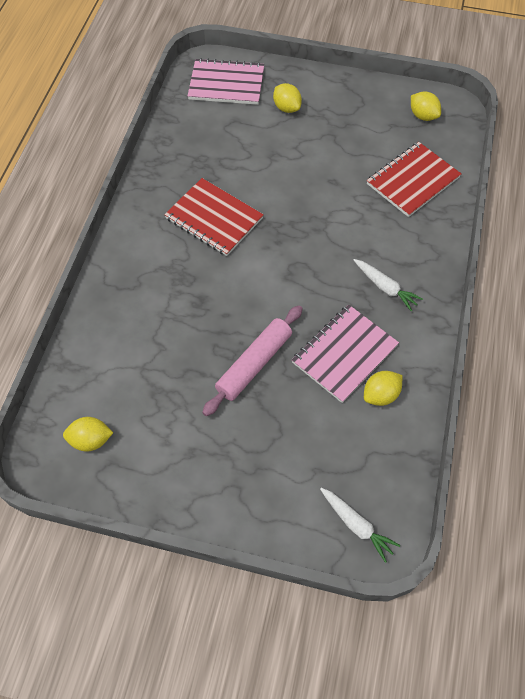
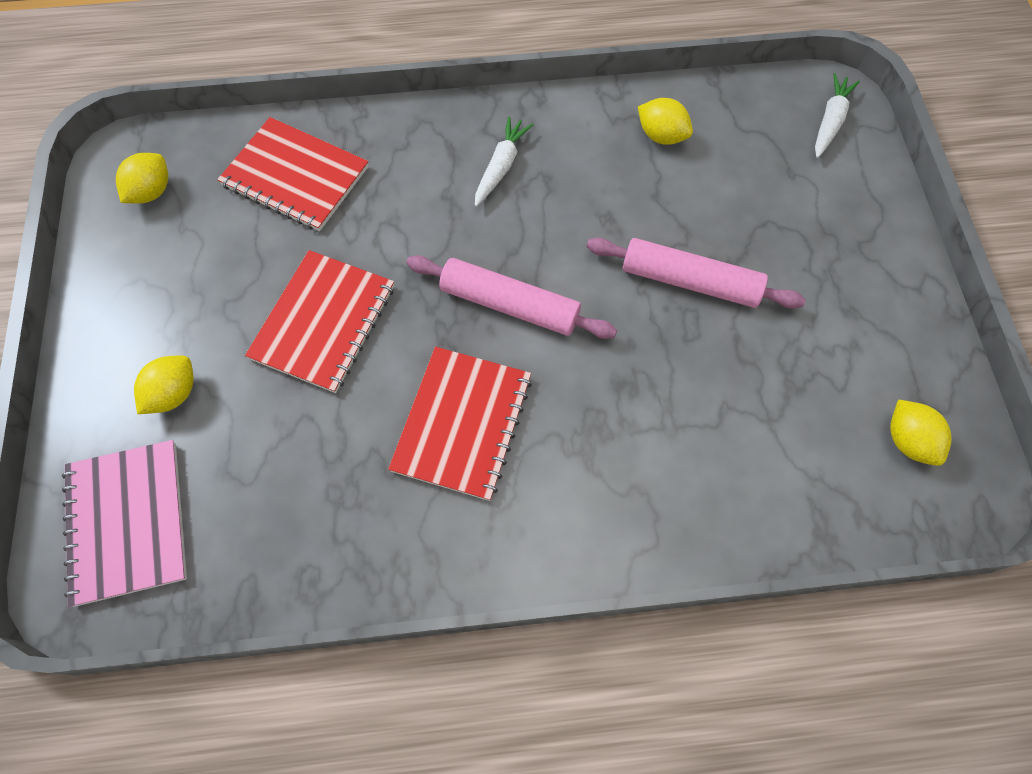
camera: 110 degrees left, 5 degrees up
pink notebook [292,304,399,403] -> none
none -> red notebook [245,250,394,393]
none -> pink rolling pin [406,255,617,339]

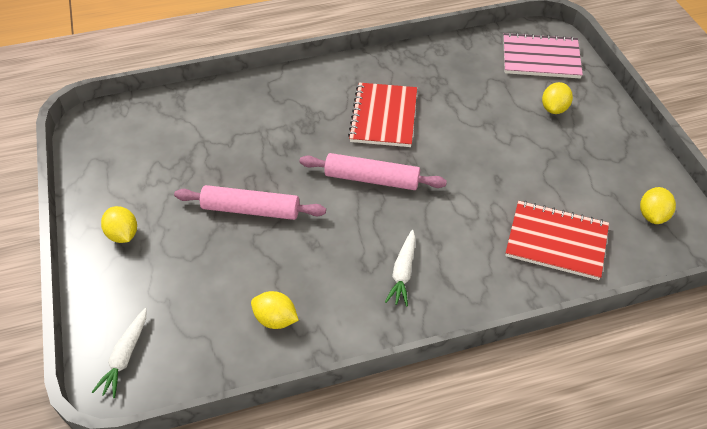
camera: 170 degrees right, 15 degrees down
pink notebook [62,440,187,607] -> pink notebook turned 60 degrees counterclockwise [503,32,583,79]
red notebook [245,250,394,393] -> none
yellow lemon [890,399,952,466] -> yellow lemon moved to [101,206,137,243]

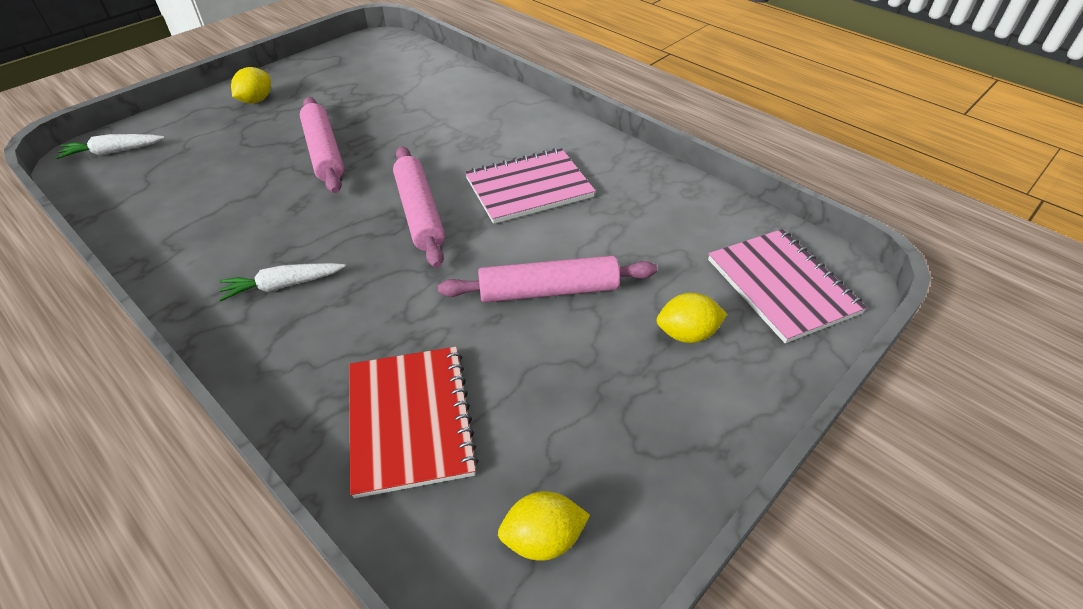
camera: 60 degrees right, 5 degrees down
yellow lemon [251,291,299,329] -> none
red notebook [348,83,417,147] -> pink notebook [465,148,596,224]
none -> pink rolling pin [438,256,657,303]

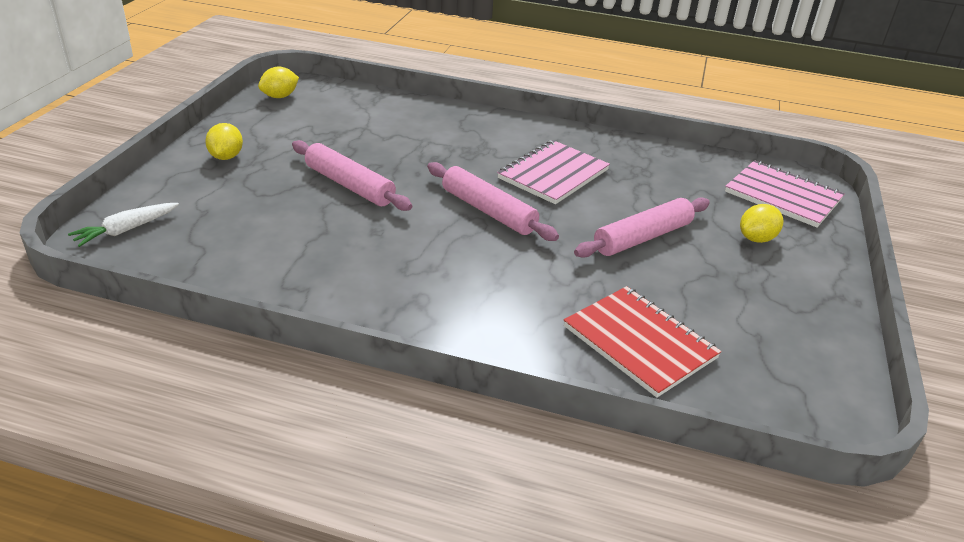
camera: 30 degrees left, 10 degrees down
white carrot [219,263,346,301] -> none
yellow lemon [498,491,590,561] -> yellow lemon moved to [258,67,299,98]

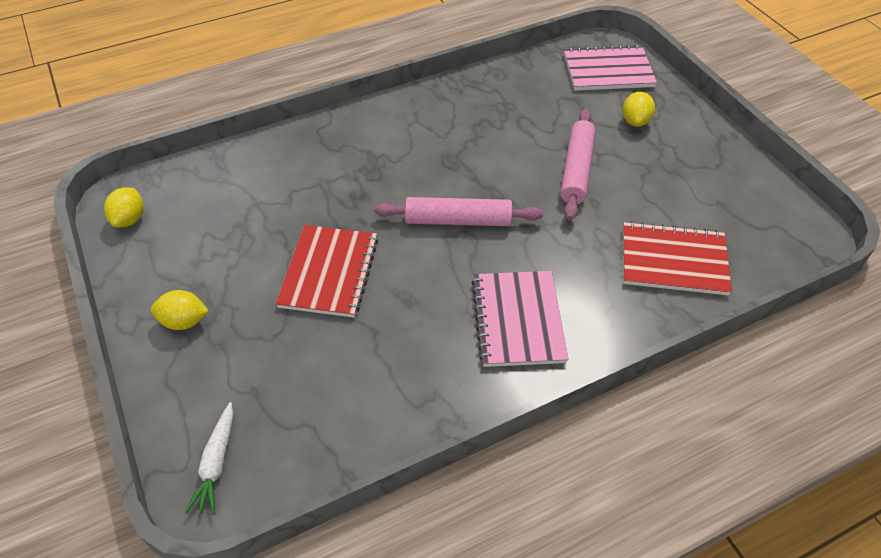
camera: 40 degrees left, 15 degrees up
yellow lemon [205,123,243,160] -> yellow lemon turned 45 degrees counterclockwise [151,290,209,330]
pink rolling pin [292,140,413,211] -> red notebook [276,225,378,318]
pink notebook [497,140,610,204] -> pink notebook moved to [471,271,568,367]

